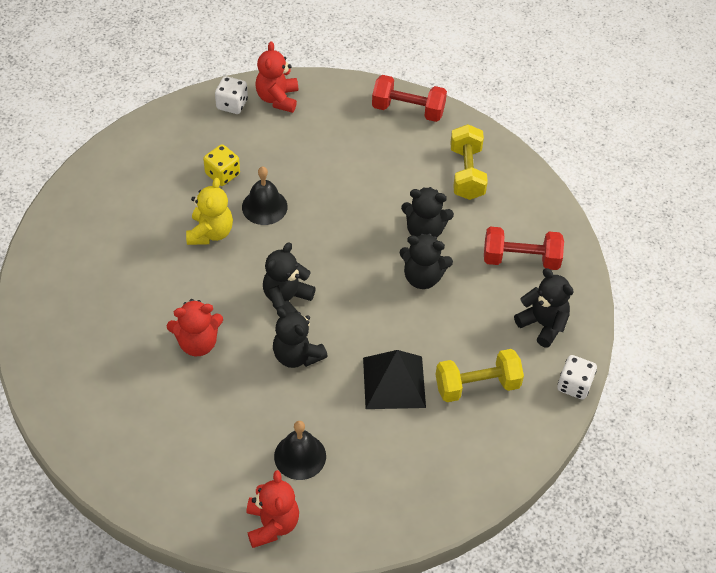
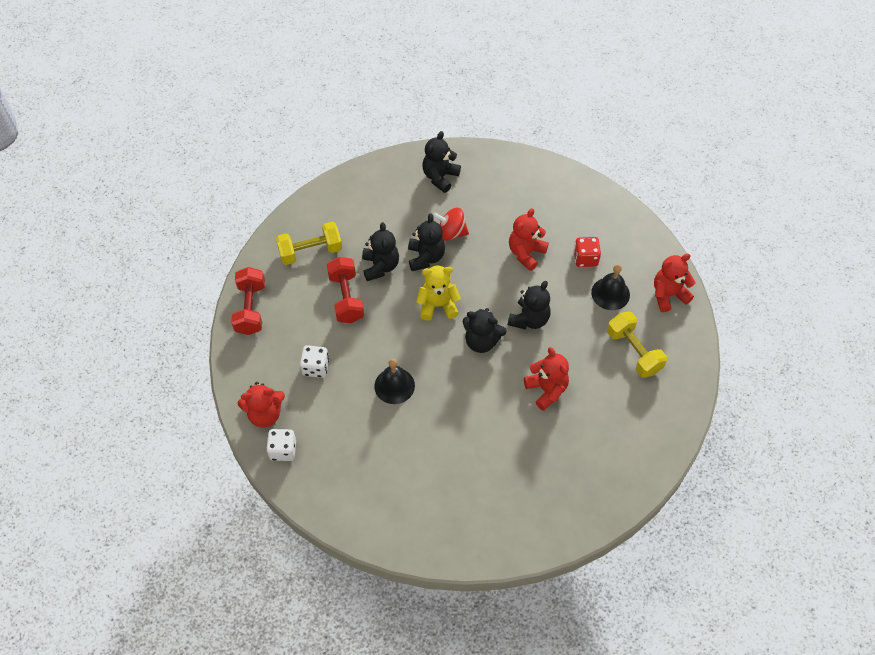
camera: 105 degrees left, 5 degrees up
yellow teddy bear [186,178,233,245] -> yellow teddy bear moved to [416,266,461,321]
yellow dice [203,144,240,186] -> none
black pyramid [363,350,426,409] -> red teddy bear [509,208,549,271]
yellow dumbbell [435,349,524,402] -> yellow dumbbell moved to [607,311,667,378]
red dumbbell [484,227,564,270] -> red dumbbell moved to [327,257,364,323]
white dice [557,355,597,400] -> white dice moved to [300,345,329,378]
none -> red spinning top [433,208,469,241]
none -> red dice [574,237,601,267]

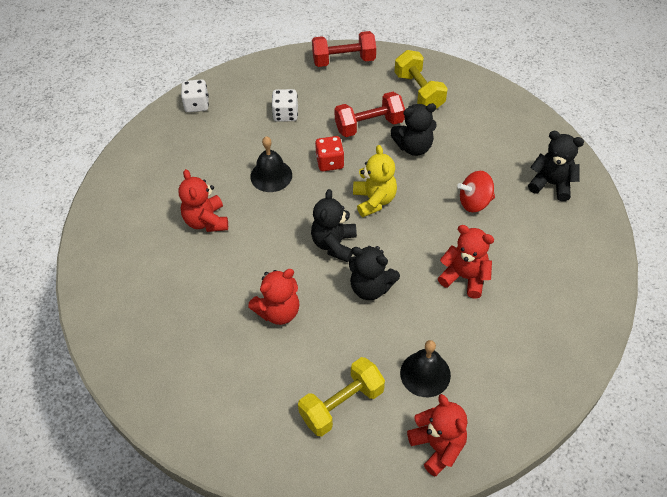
camera: 85 degrees right, 5 degrees down
red teddy bear [238,382,285,428] -> red teddy bear moved to [178,169,228,232]
black teddy bear [408,213,445,271] -> none
red spinning top [433,208,469,241] -> red spinning top turned 105 degrees counterclockwise [457,171,495,212]
red dice [574,237,601,267] -> red dice moved to [315,136,344,171]

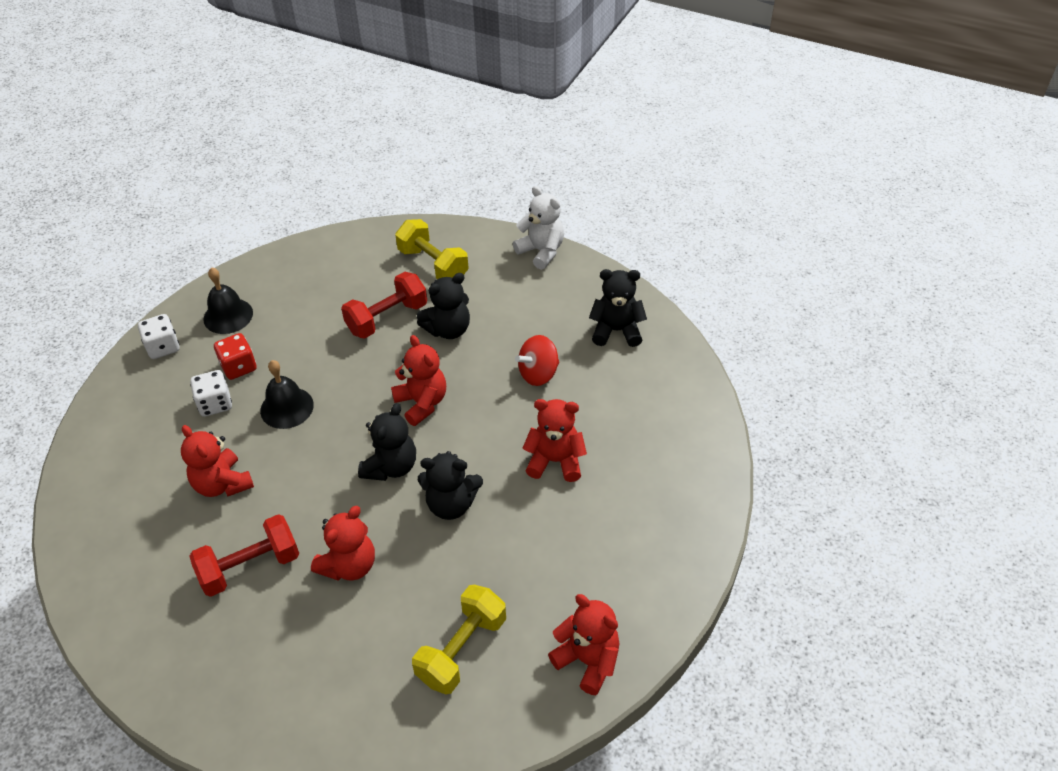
camera: 20 degrees left, 5 degrees down
white dice [271,89,298,122] -> white dice moved to [190,370,232,417]
black teddy bear [311,189,357,262] -> black teddy bear turned 150 degrees counterclockwise [358,403,416,481]
red dumbbell [312,31,376,67] -> red dumbbell moved to [190,514,299,597]
red dice [315,136,344,171] -> red dice moved to [214,333,257,380]
yellow teddy bear [353,145,397,217] -> red teddy bear [391,335,446,426]
black bell [400,340,451,397] -> black bell moved to [203,267,253,334]
none -> white teddy bear [513,186,564,270]

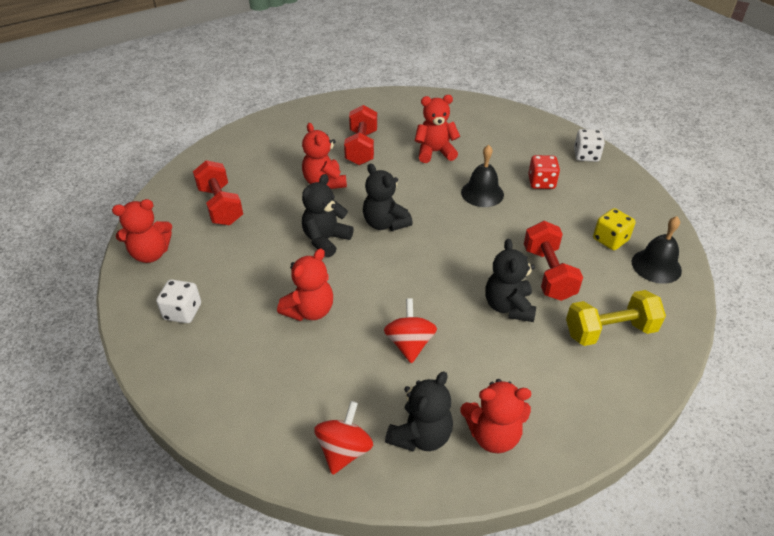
camera: 120 degrees right, 5 degrees down
white dice [190,370,232,417] -> white dice moved to [156,279,201,323]
black bell [203,267,253,334] -> black bell moved to [632,216,682,284]
red teddy bear [391,335,446,426] -> red teddy bear moved to [460,379,531,453]
yellow dumbbell [412,585,506,694] -> red dumbbell [193,160,243,225]
white teddy bear [513,186,564,270] -> none
none -> red spinning top [314,401,373,475]
none -> yellow dice [593,208,636,250]

